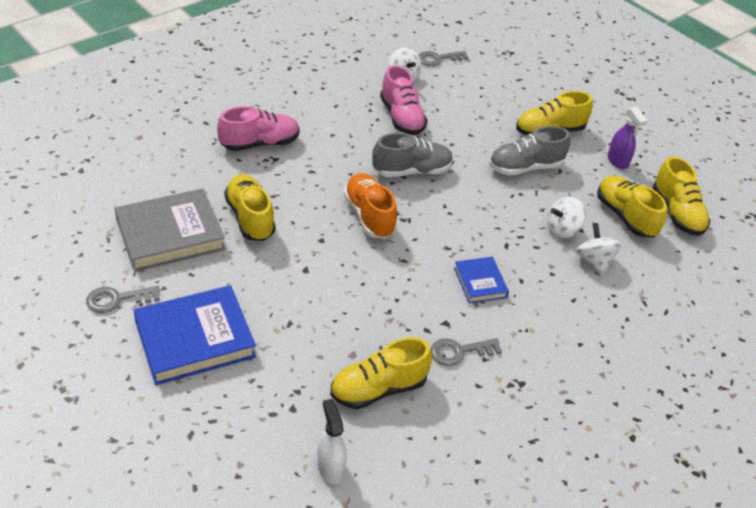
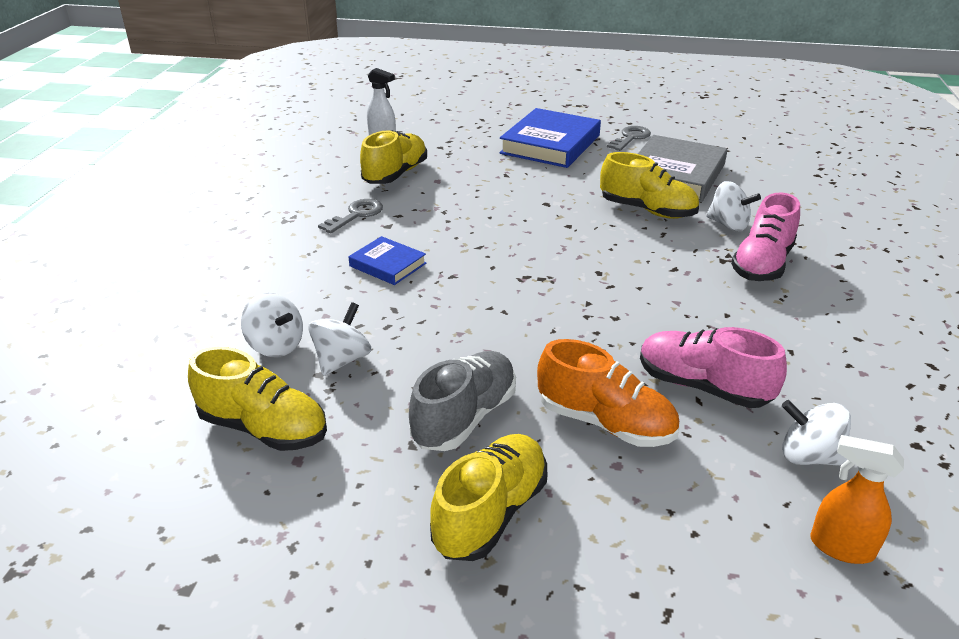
camera: 145 degrees right, 10 degrees down
orange shoe [344,173,397,239] -> orange shoe moved to [537,339,679,447]
grey shoe [372,133,453,177] -> none
grey key [418,51,469,66] -> orange spray bottle [810,435,904,564]
purple spray bottle [608,107,647,169] -> none
yellow shoe [653,156,711,236] -> none
none -> white spinning top [706,181,761,231]

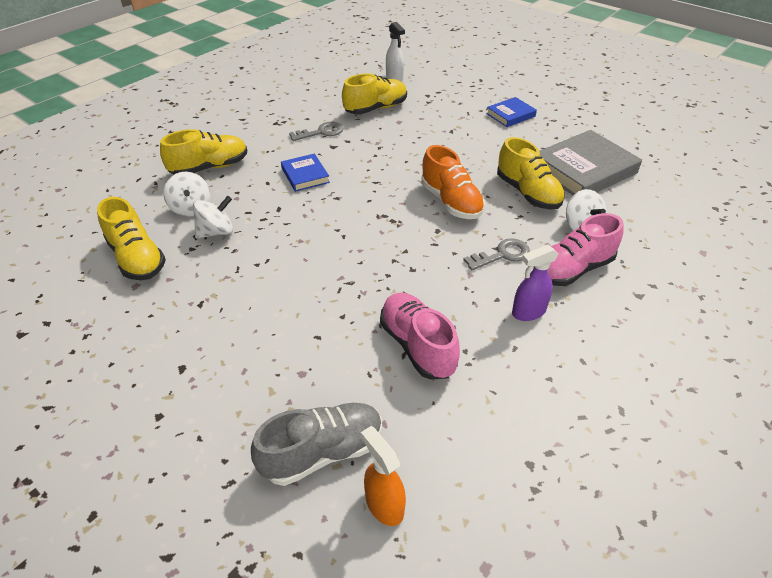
camera: 30 degrees right, 10 degrees up
grey shoe [409,351,516,451] -> grey shoe moved to [251,403,382,486]
yellow shoe [430,434,547,561] -> yellow shoe moved to [160,129,247,174]
blue book [499,108,601,168] -> blue book [486,97,537,127], size x0.53
orange shoe [537,339,679,447] -> orange shoe moved to [421,145,485,219]
grey key [607,126,651,151] -> grey key moved to [463,238,530,270]
white spinning top [782,400,851,466] -> none
none -> purple spray bottle [512,245,559,321]

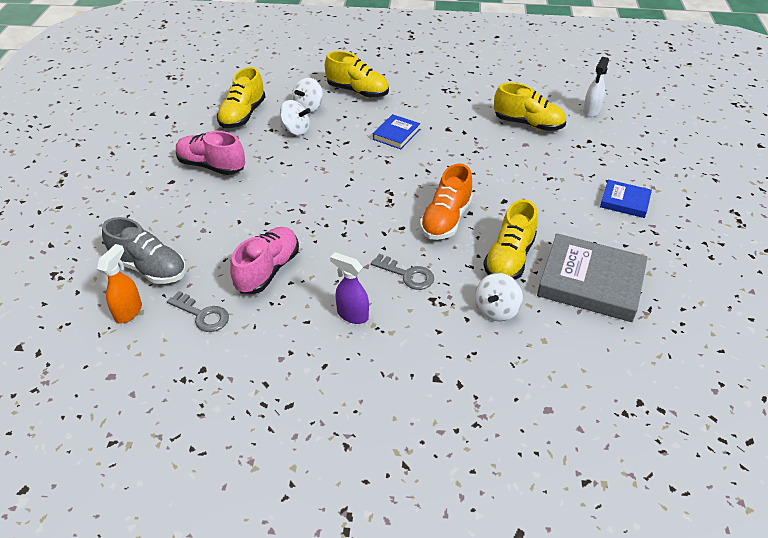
camera: 55 degrees right, 0 degrees up
grey key [289,121,343,141] -> grey key moved to [167,291,229,332]
pink shoe [547,213,624,286] -> pink shoe moved to [176,131,245,175]

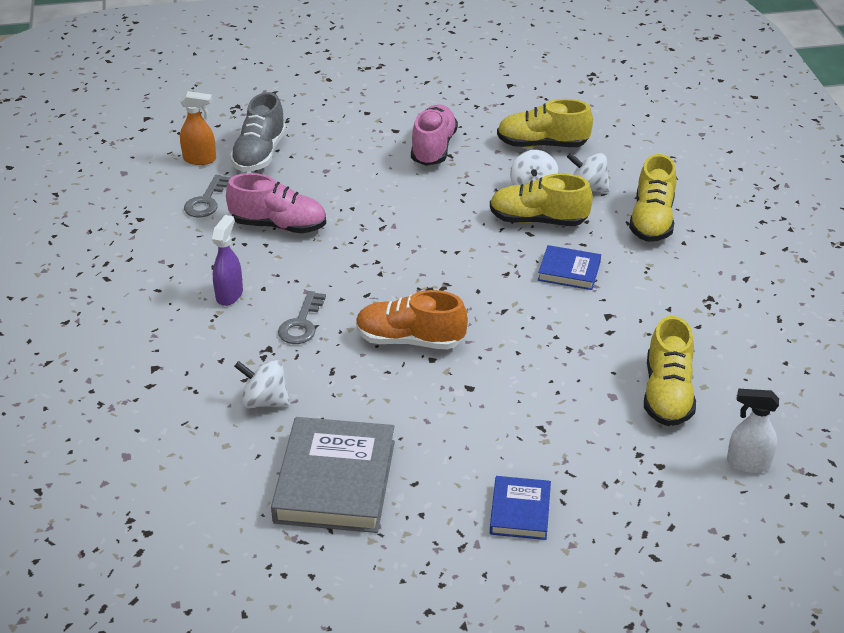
camera: 75 degrees right, 5 degrees down
yellow shoe [484,199,538,280] -> yellow shoe moved to [490,173,593,226]

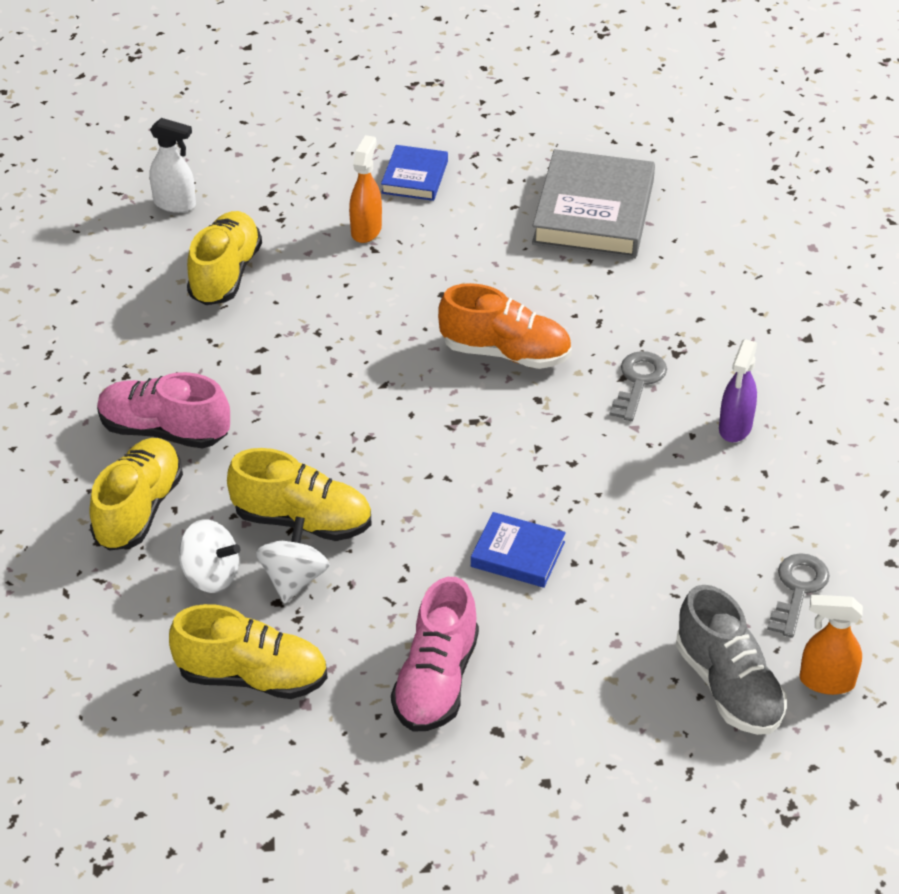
camera: 175 degrees left, 5 degrees up
pink shoe [226,173,326,233] -> pink shoe moved to [97,372,230,448]
grey shoe [230,92,286,172] -> grey shoe turned 135 degrees clockwise [676,585,787,735]
white spinning top [234,360,290,408] -> none
blue book [538,245,601,290] -> blue book moved to [471,512,566,588]
none -> orange spray bottle [349,135,382,243]

